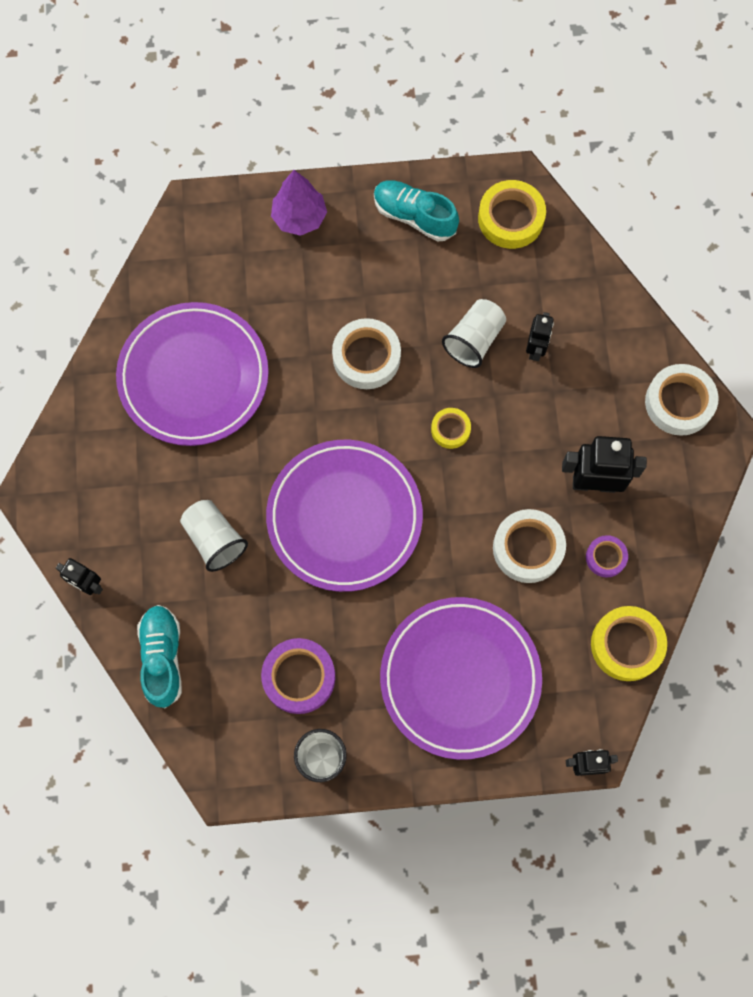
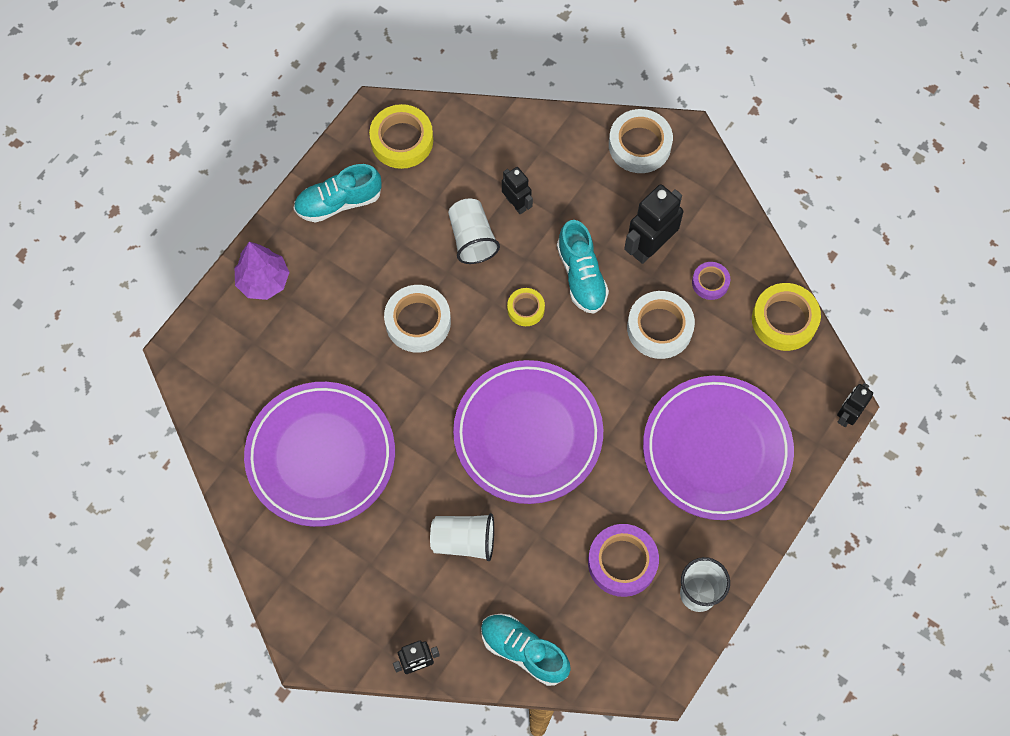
camera: 50 degrees left, 5 degrees down
none -> turquoise shoe [557,220,609,313]

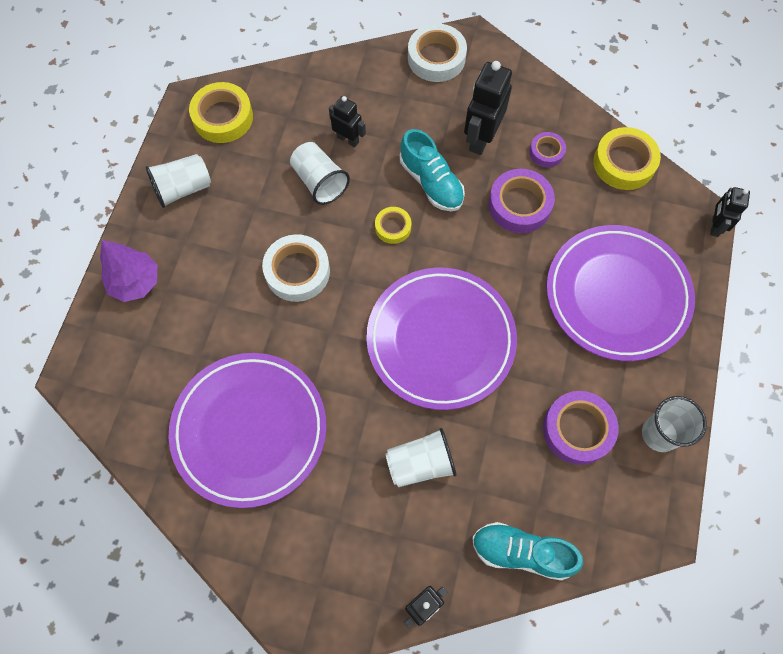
camera: 20 degrees left, 0 degrees up
turquoise shoe [294,164,382,223] -> white cup [145,154,211,208]
white tape [627,291,695,359] -> purple tape [489,169,555,233]

